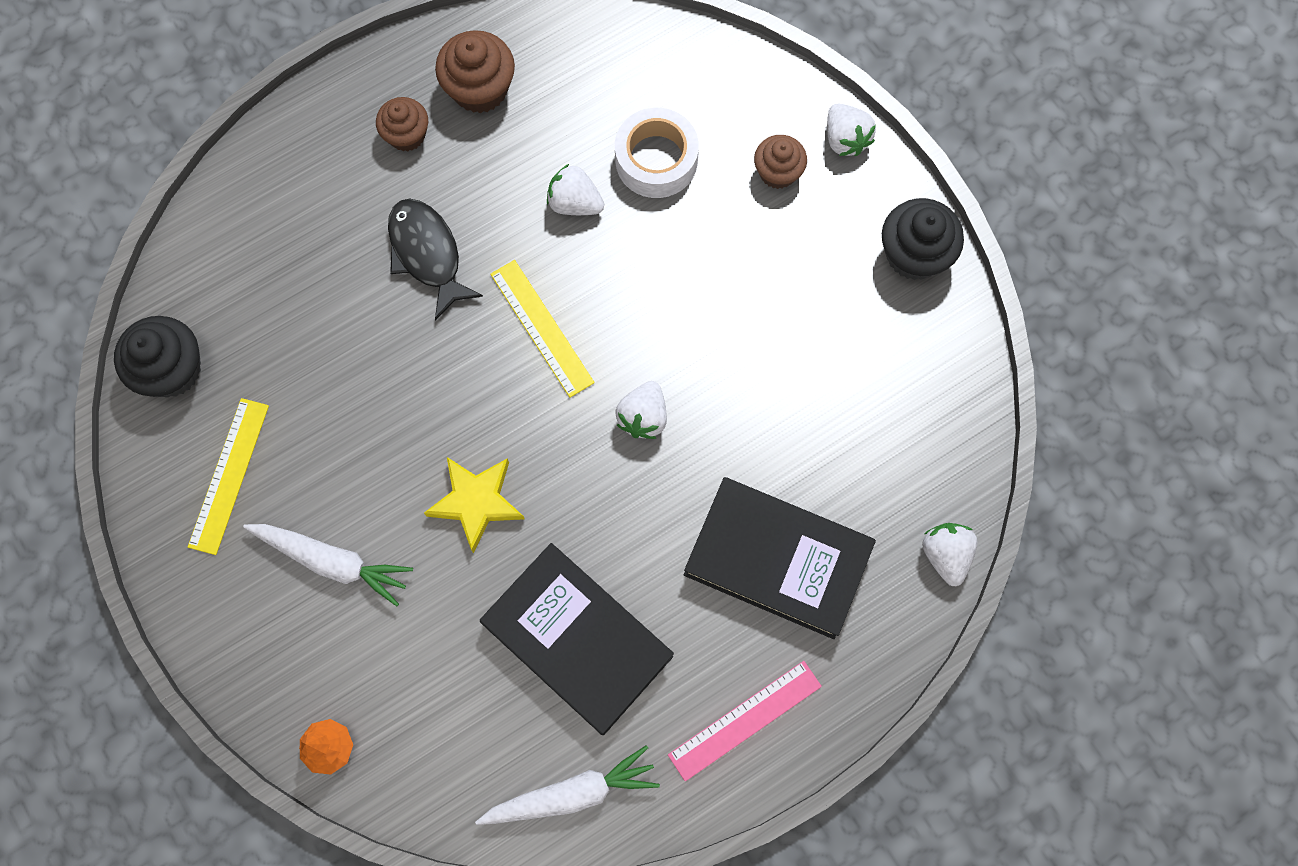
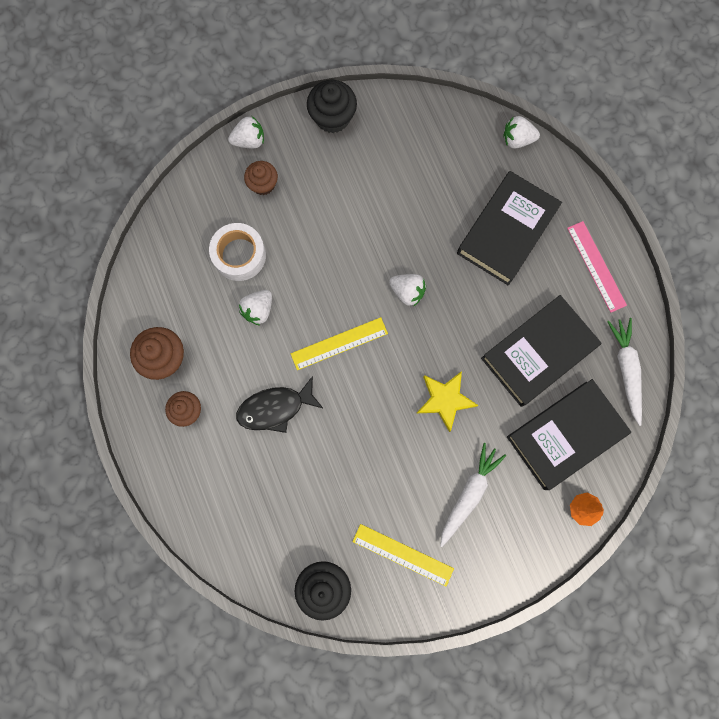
camera: 80 degrees left, 5 degrees up
none -> black book [507,379,631,490]

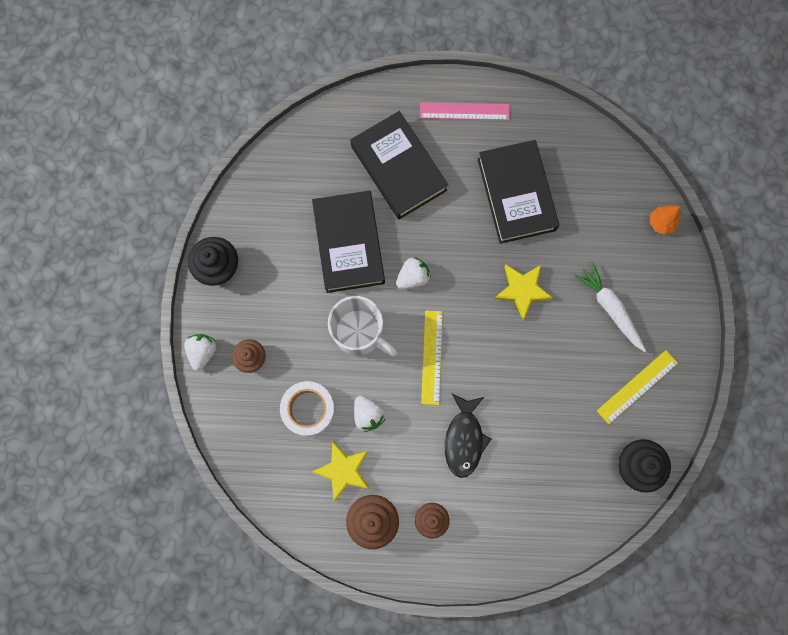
camera: 65 degrees left, 0 degrees up
white strawberry [503,116,540,149] -> none
black book [507,379,631,490] -> black book moved to [312,191,385,293]
white carrot [607,318,642,426] -> none
none -> yellow star [312,441,369,501]
none -> white mug [328,296,397,356]

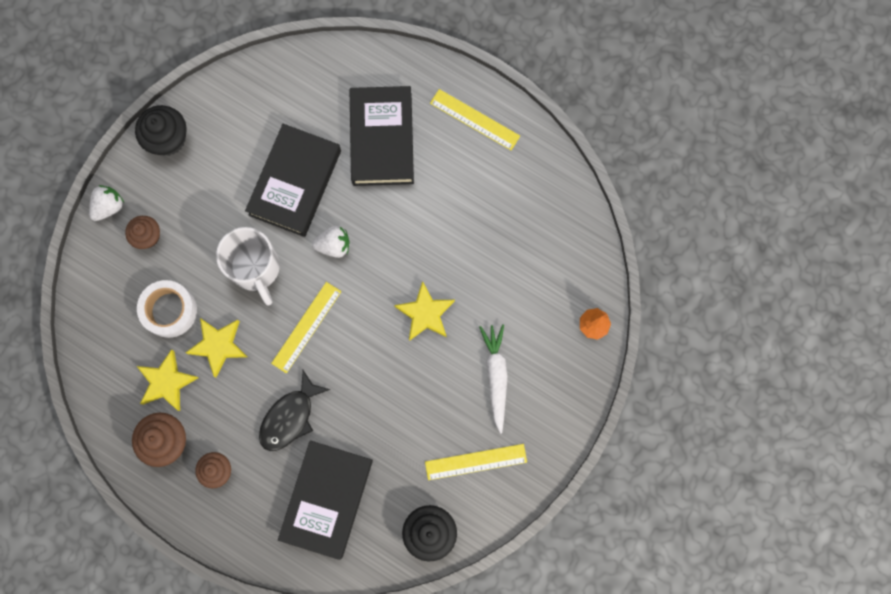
camera: 30 degrees right, 0 degrees up
white strawberry [354,396,385,432] -> yellow star [186,318,248,378]
pink ruler [420,102,509,120] -> yellow ruler [430,89,520,150]
black book [478,140,559,244] -> black book moved to [278,441,373,560]

